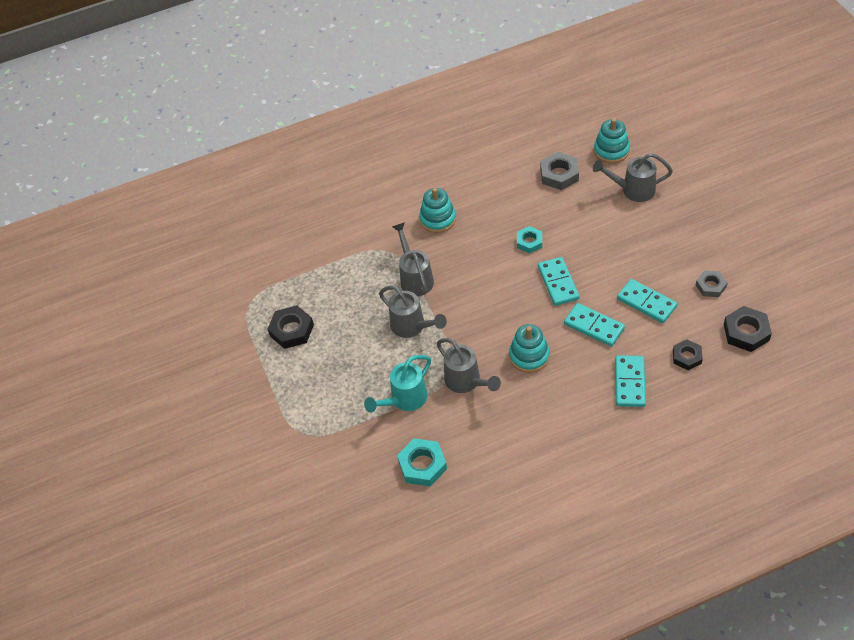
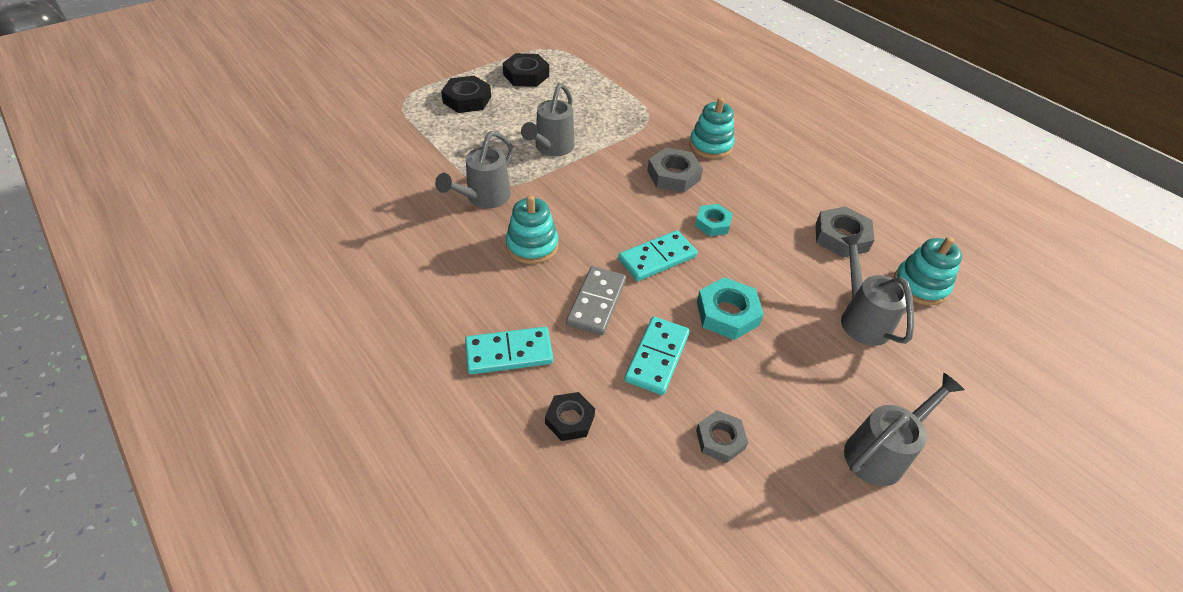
camera: 65 degrees right, 5 degrees down
turquoise watering can [364,355,431,413] -> none
grey watering can [392,222,434,296] -> grey watering can moved to [844,372,965,486]
turquoise nut [397,438,447,487] -> turquoise nut moved to [697,277,764,340]
turquoise domino [564,303,625,347] -> grey domino [566,266,626,335]
black nut [724,306,772,352] -> black nut moved to [441,76,491,113]
none -> grey nut [647,148,703,193]

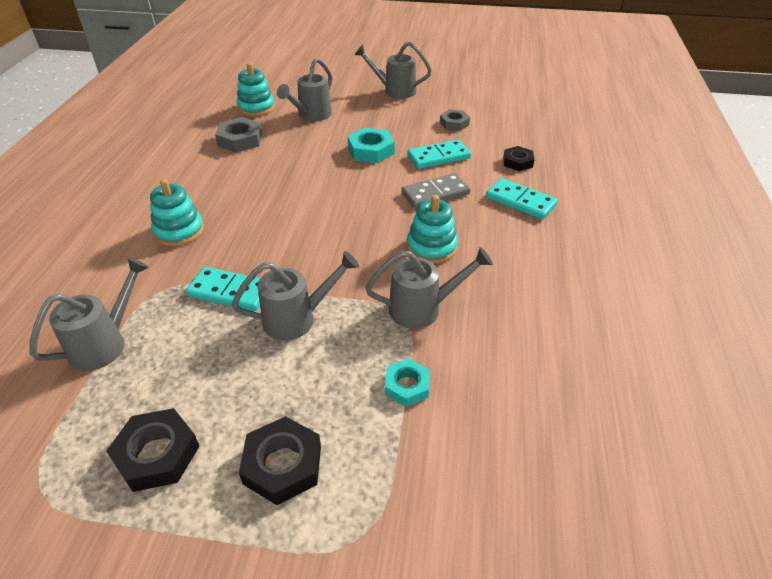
camera: 130 degrees left, 5 degrees down
turquoise domino [618,230,697,281] -> turquoise domino moved to [186,267,260,311]
grey nut [647,148,703,193] -> none
turquoise nut [695,204,733,236] -> turquoise nut moved to [385,358,430,407]
none -> grey watering can [29,257,149,371]

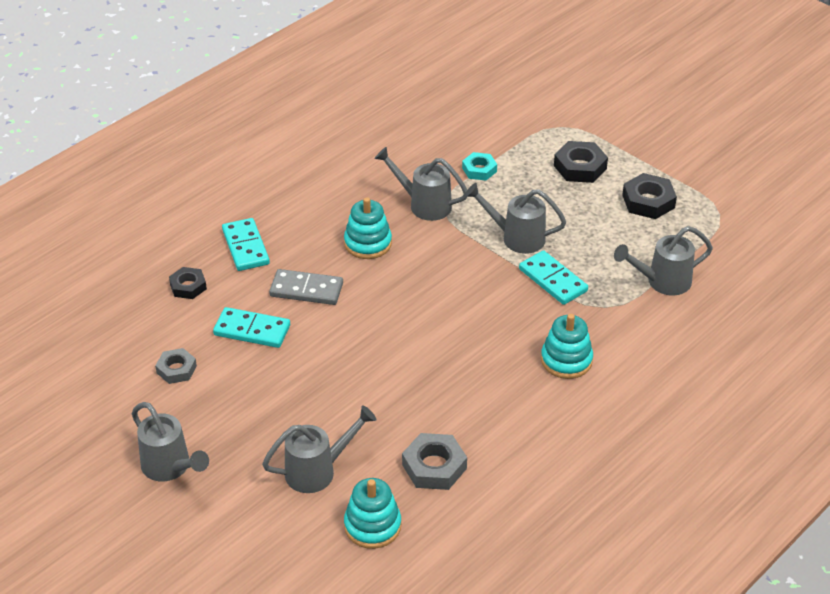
camera: 145 degrees left, 0 degrees up
turquoise nut [348,127,395,163] -> none

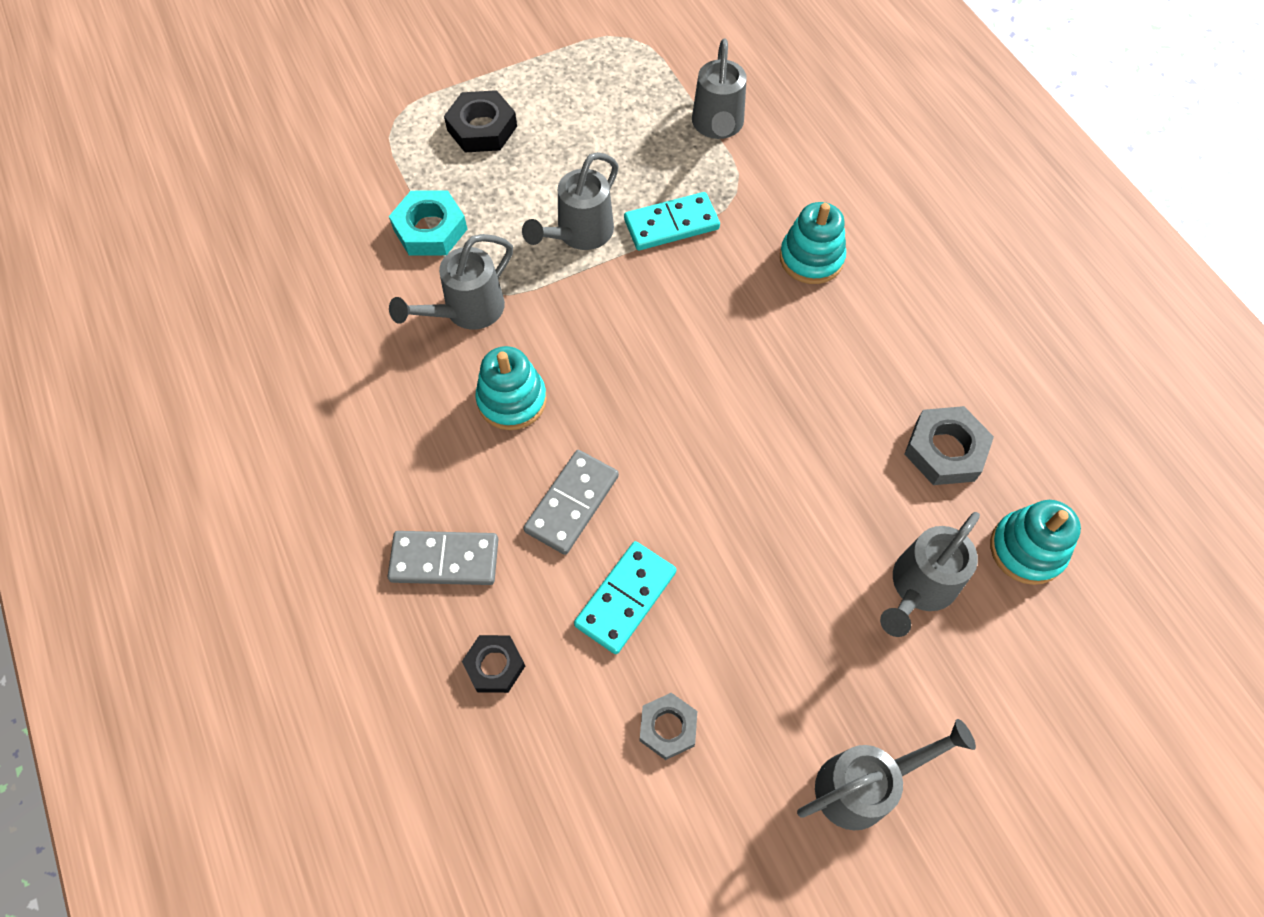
camera: 70 degrees left, 20 degrees up
turquoise domino [222,218,270,271] -> grey domino [388,531,498,585]
grey watering can [262,405,376,493] -> grey watering can turned 135 degrees counterclockwise [880,512,980,637]
turquoise nut [462,152,497,180] -> turquoise nut [389,190,467,256], size x1.51
black nut [622,173,677,219] -> none

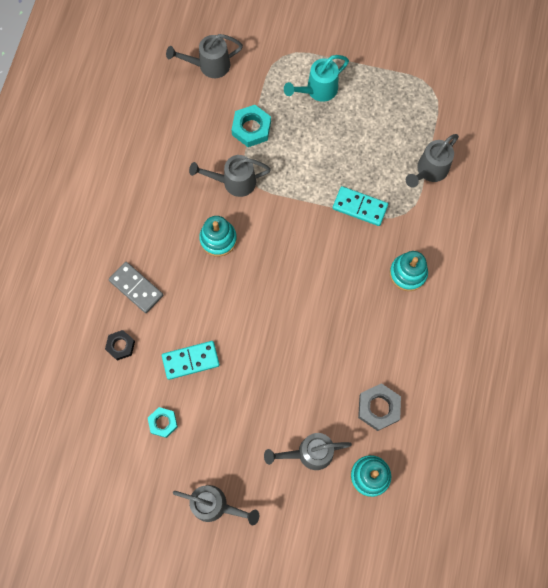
camera: 40 degrees right, 10 degrees up
black nut [444,90,517,153] -> turquoise watering can [284,55,349,102]
grey watering can [522,152,618,250] -> grey watering can moved to [166,34,243,78]
grey domino [523,450,619,555] -> none
grey nut [640,693,697,760] -> turquoise nut [148,407,178,438]

